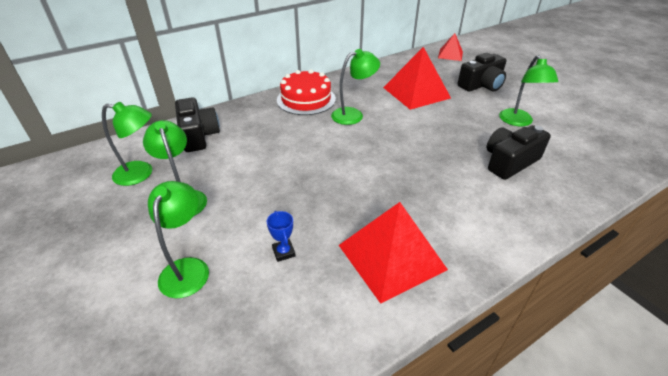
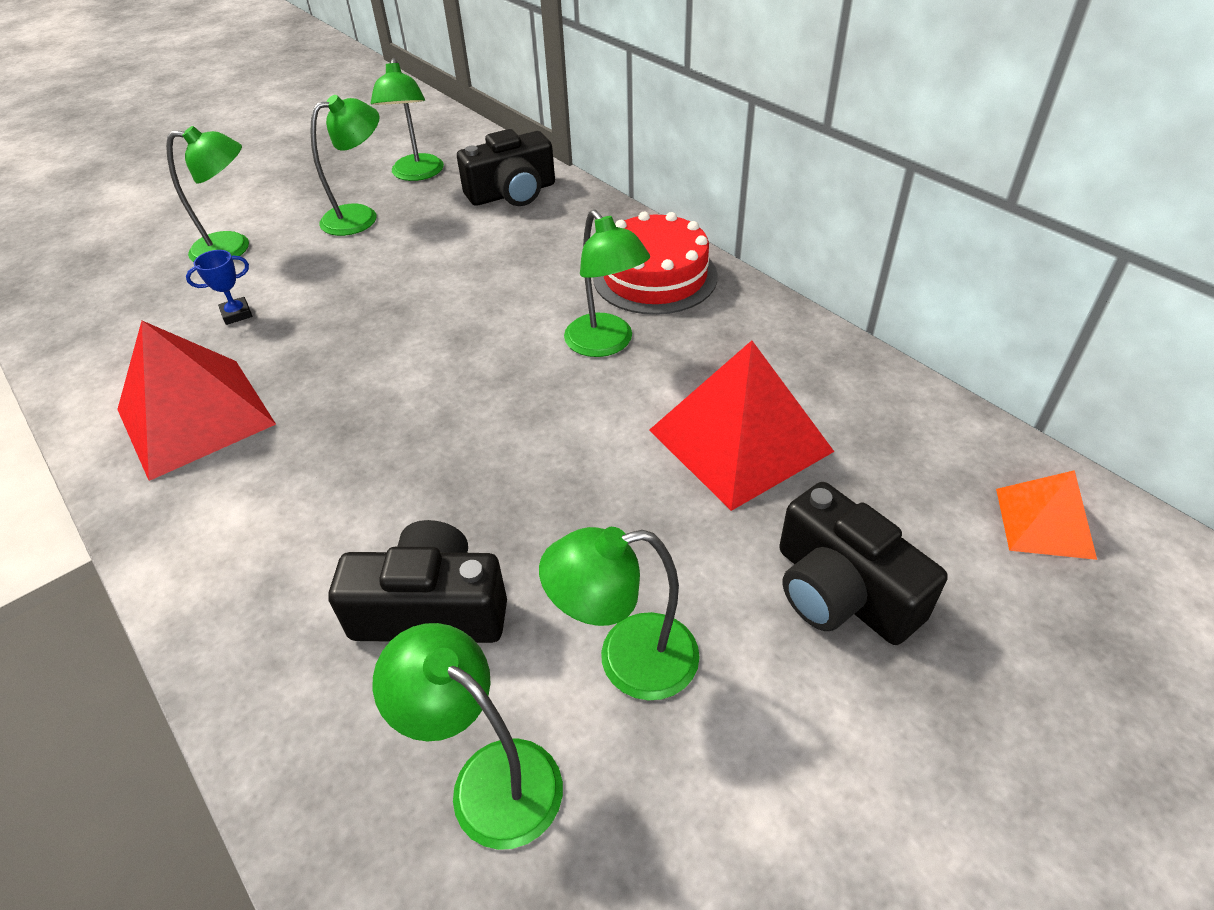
camera: 85 degrees right, 5 degrees up
red pyramid [438,33,463,61] -> orange pyramid [996,470,1097,560]
black camera [486,125,551,180] -> black camera turned 45 degrees counterclockwise [328,520,507,643]
none -> green lamp [373,623,563,850]

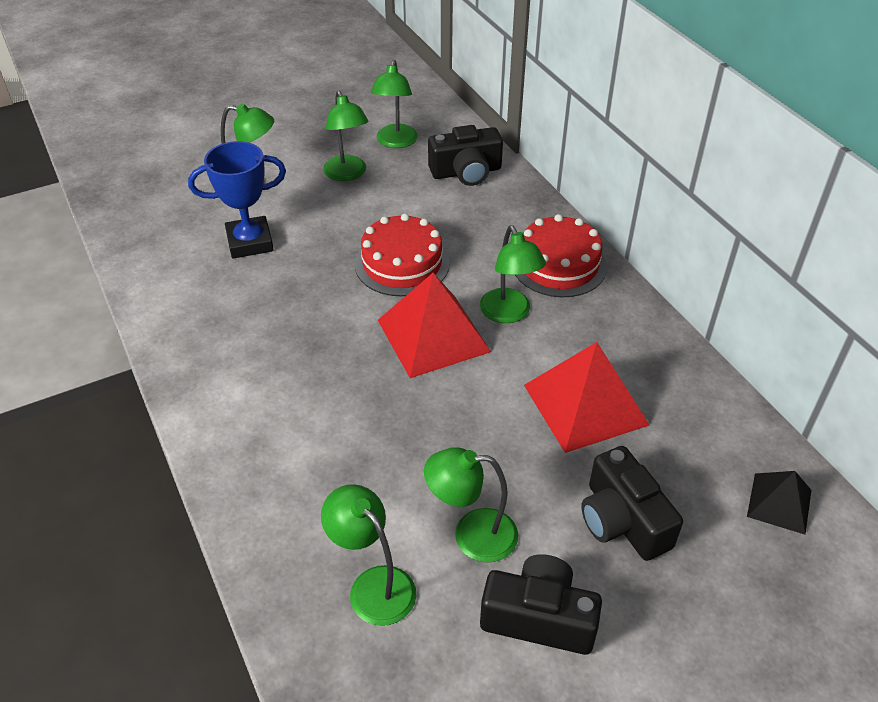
camera: 10 degrees right, 0 degrees up
red pyramid [117,321,276,481] -> red pyramid moved to [378,273,491,378]
blue trophy [186,250,252,325] -> blue trophy [188,141,286,259], size x2.17
green lamp [310,95,380,236] -> green lamp turned 90 degrees clockwise [323,91,368,181]
black camera [328,520,507,643] -> black camera moved to [480,554,602,655]
orange pyramid [996,470,1097,560] -> black pyramid [747,471,811,535]
none -> red cake [355,213,450,296]

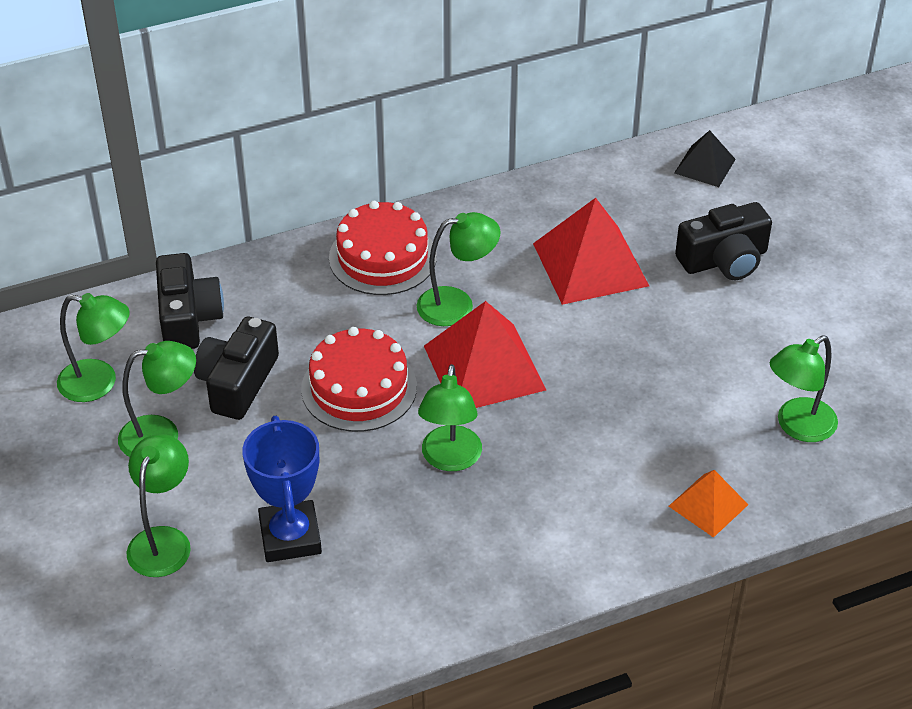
camera: 85 degrees left, 0 degrees up
green lamp [424,447,518,563] -> green lamp moved to [418,364,482,471]
black camera [480,554,602,655] -> black camera moved to [194,317,279,420]
none -> orange pyramid [669,470,749,538]

